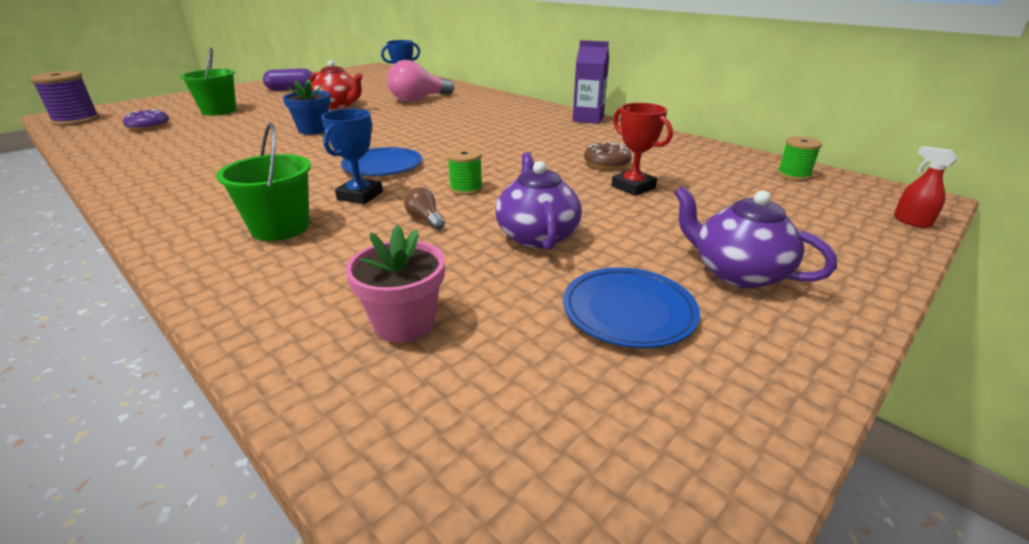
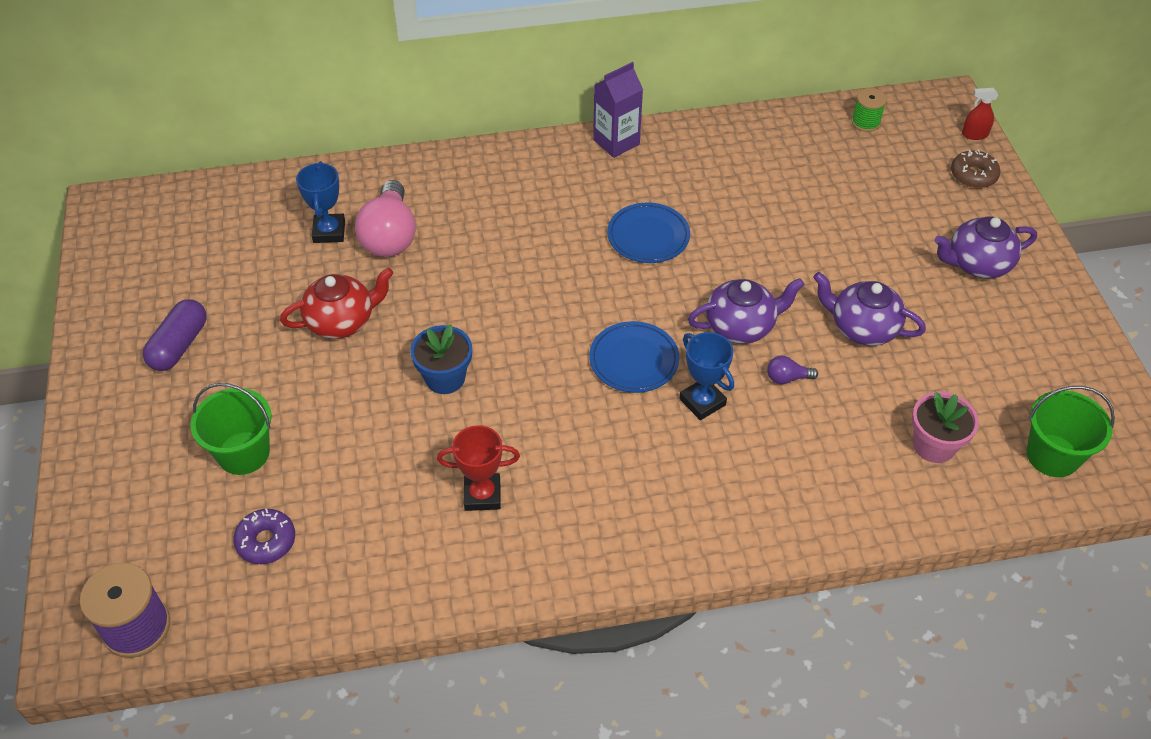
camera: 55 degrees left, 20 degrees up
green bucket [216,122,311,241] -> green bucket moved to [1027,386,1115,477]
brown light bulb [404,187,445,230] -> purple light bulb [767,356,818,384]
green spool [447,148,483,195] -> purple teapot [688,278,804,344]
blue plate [563,267,700,348] -> blue plate moved to [607,202,690,263]
brown donut [584,141,632,170] -> brown donut moved to [951,149,1000,188]
red trophy [611,103,673,196] -> red trophy moved to [437,425,520,511]

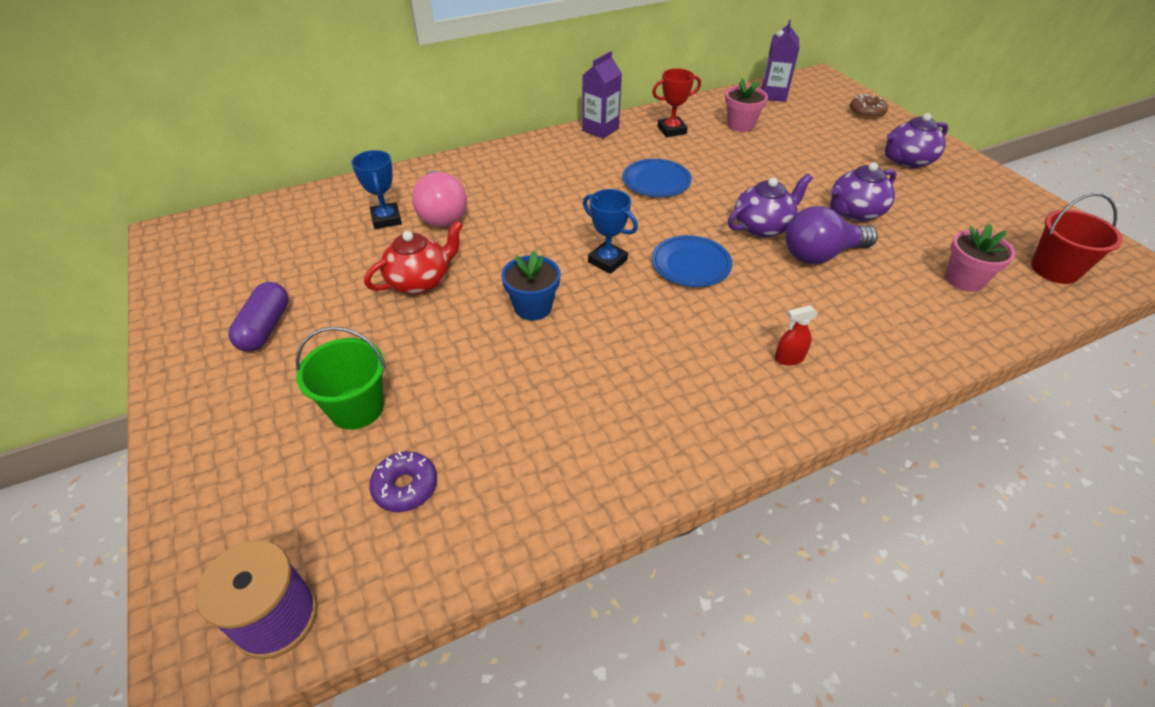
camera: 15 degrees left, 5 degrees down
red trophy [437,425,520,511] -> red trophy moved to [652,68,701,137]
blue trophy [679,332,734,420] -> blue trophy moved to [583,189,638,274]
purple light bulb [767,356,818,384] -> purple light bulb [786,206,878,264], size x2.26
purple teapot [813,272,926,346] -> purple teapot turned 45 degrees counterclockwise [830,162,896,221]
green spool [851,88,887,132] -> purple carton [761,20,799,102]
red spray bottle [962,88,998,140] -> red spray bottle moved to [775,305,818,365]
green bucket [1027,386,1115,477] -> red bucket [1031,193,1123,284]
none -> pink flower pot [725,78,768,132]

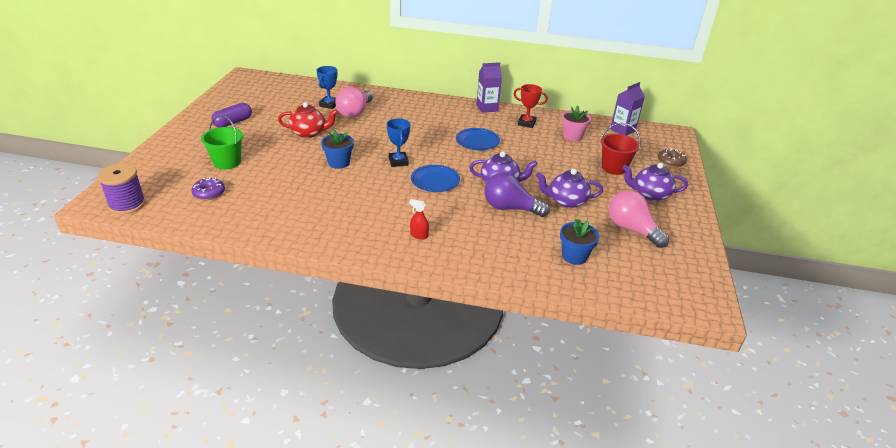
camera: 35 degrees right, 10 degrees down
pink flower pot [945,224,1015,292] -> blue flower pot [560,218,599,265]
red bucket [1031,193,1123,284] -> red bucket moved to [601,123,641,175]
none -> pink light bulb [609,190,669,248]

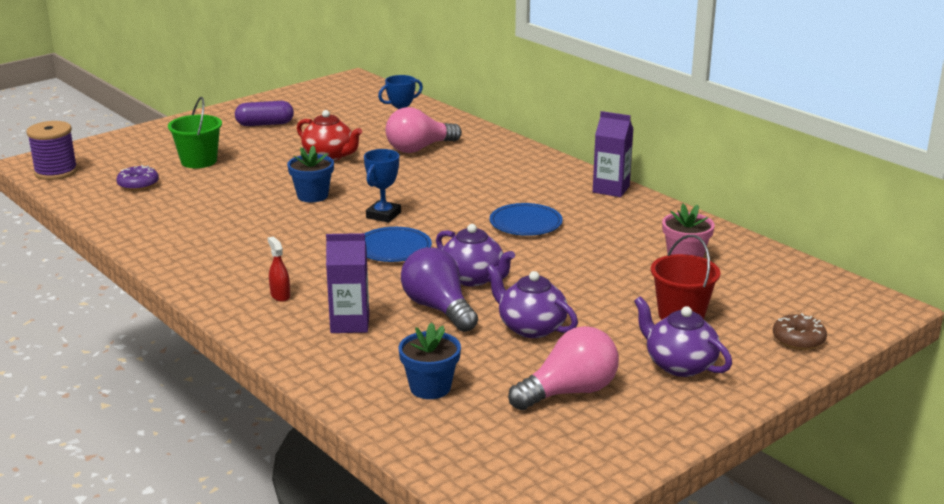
camera: 40 degrees right, 10 degrees down
red trophy [514,84,548,128] -> none
pink light bulb [609,190,669,248] -> pink light bulb turned 60 degrees clockwise [508,326,619,410]
purple carton [610,82,645,136] -> purple carton moved to [326,233,369,333]

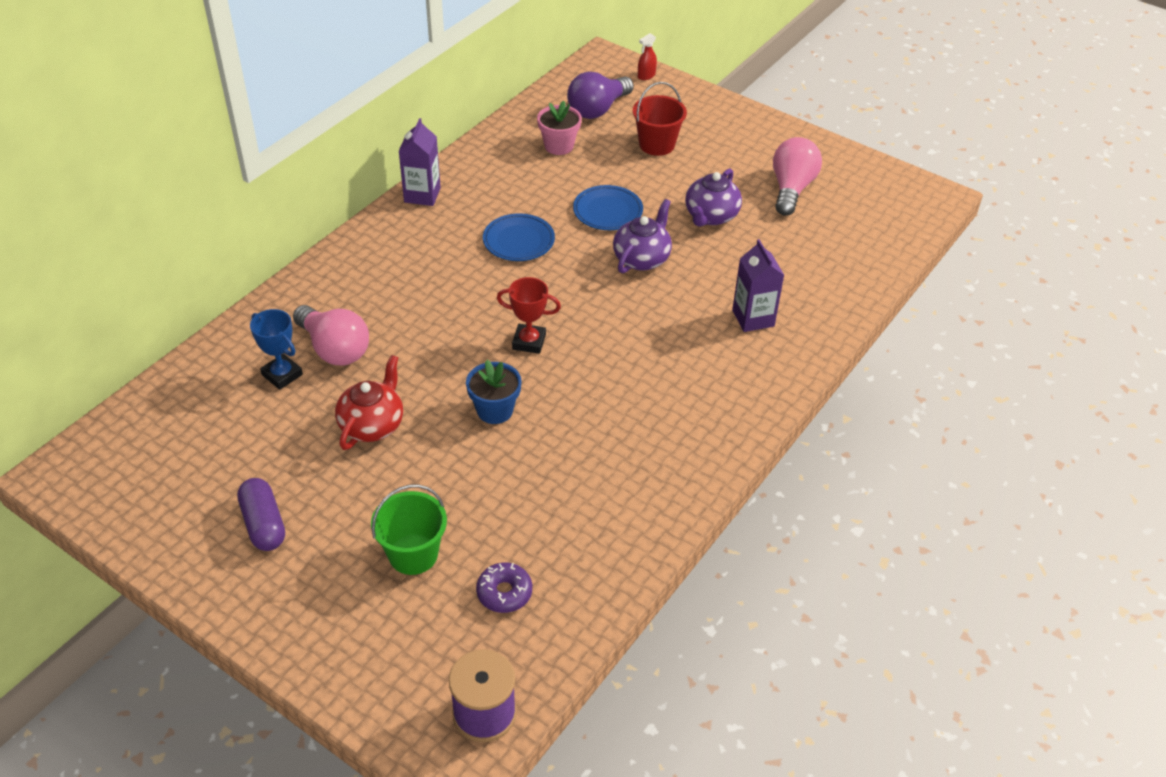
camera: 105 degrees left, 20 degrees up
red spray bottle [268,236,290,302] -> red spray bottle moved to [638,33,657,80]
blue trophy [364,149,401,223] -> red trophy [497,277,561,354]
blue plate [365,227,432,262] -> blue plate moved to [573,185,643,230]
blue flower pot [398,322,461,399] -> none
purple light bulb [401,247,478,332] -> purple light bulb moved to [567,72,634,119]
pink light bulb [508,326,619,410] -> pink light bulb turned 60 degrees clockwise [773,137,822,216]
purple teapot [634,296,732,377] -> none
brown donut [773,313,827,350] -> none

